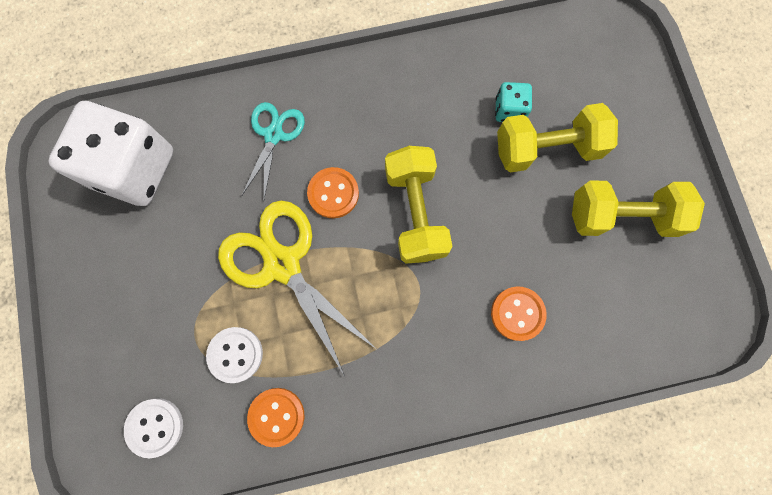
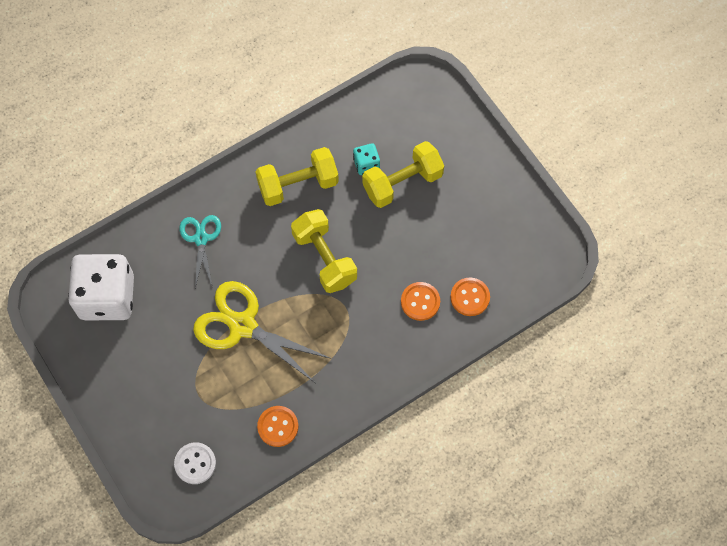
camera: 20 degrees left, 10 degrees down
white button [206,327,263,383] -> none
orange button [307,167,359,218] -> orange button moved to [450,278,490,316]
yellow dumbbell [572,181,705,237] -> yellow dumbbell moved to [256,147,339,206]

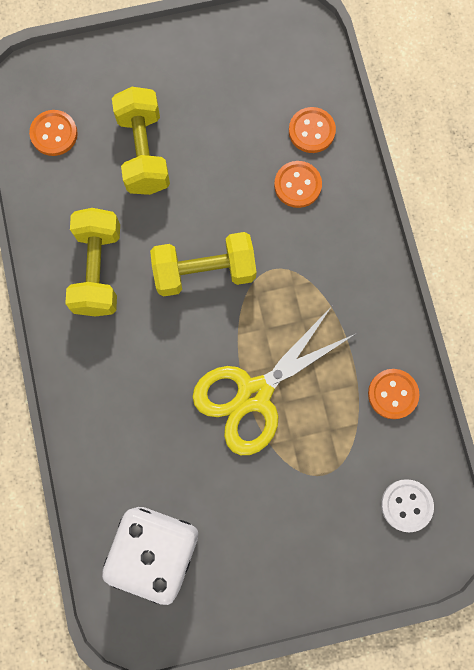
camera: 70 degrees left, 10 degrees up
turquoise scissors [179,215,221,288] -> none
turquoise dice [353,143,380,175] -> none
none -> orange button [29,110,78,156]

